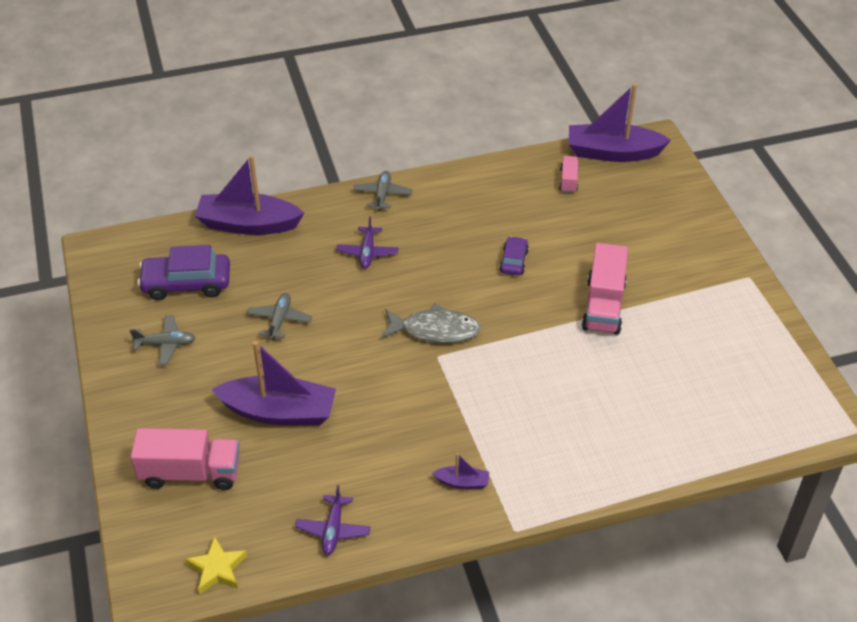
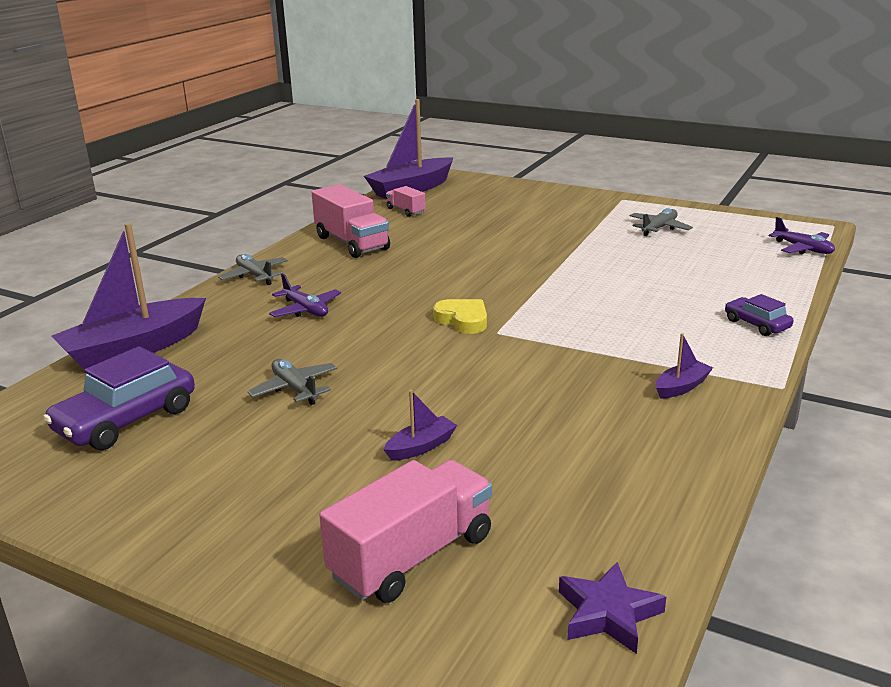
camera: 45 degrees left, 20 degrees down
grey plane [130,315,195,365] -> grey plane moved to [630,208,693,236]
yellow star [185,536,247,594] -> purple star [559,562,666,654]
purple boat [211,341,336,425] -> purple boat [383,390,457,461], size x0.44
purple plane [295,485,370,555] -> purple plane moved to [769,217,835,254]
grey fish [381,303,481,343] -> yellow heart [433,299,487,334]
purple car [499,236,529,275] -> purple car moved to [725,294,793,336]
pink truck [582,243,628,335] -> pink truck moved to [312,184,390,258]

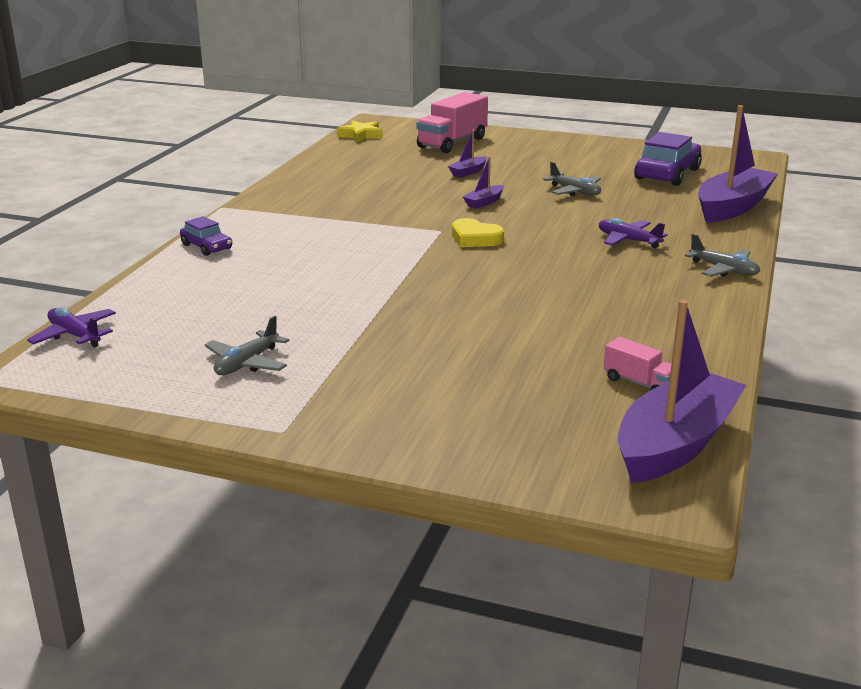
camera: 170 degrees right, 0 degrees up
pink truck [312,184,390,258] -> none
purple star [559,562,666,654] -> yellow star [337,121,383,143]
purple boat [656,333,713,399] -> purple boat moved to [463,157,504,209]

